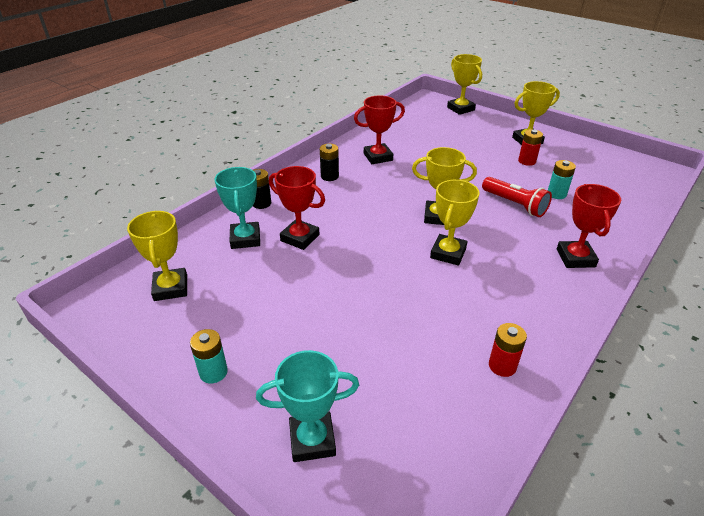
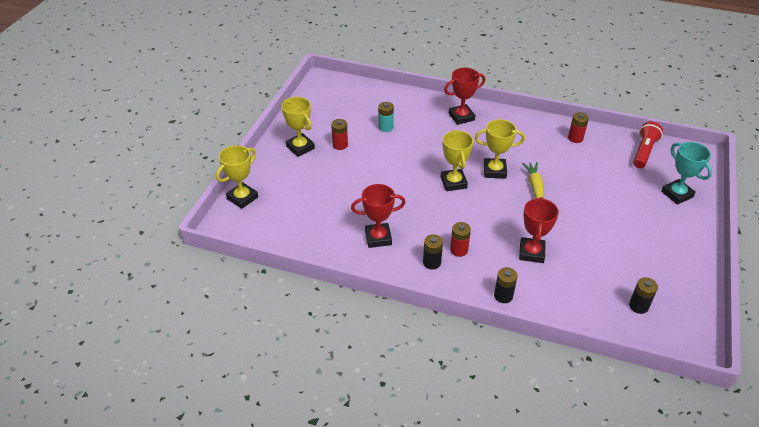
camera: 110 degrees left, 5 degrees up
yellow trophy [127,211,187,301] -> black battery [629,277,658,314]
turquoise battery [190,329,228,383] -> none
turquoise trophy [215,167,260,249] -> none
red trophy [354,95,405,164] -> red trophy turned 60 degrees counterclockwise [351,184,406,248]
red flashlight [482,177,552,217] -> red flashlight moved to [633,121,663,168]
none -> red battery [450,222,471,257]
none -> yellow carrot [522,162,544,198]

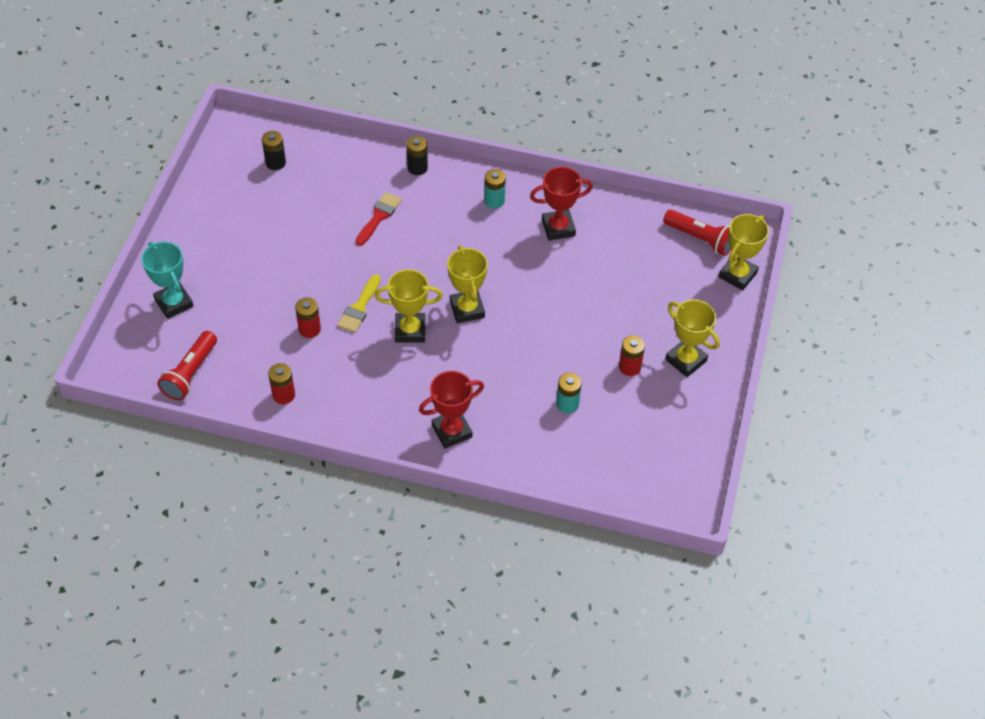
camera: 175 degrees right, 10 degrees up
black battery [423,234,443,269] -> turquoise battery [484,169,506,209]
red battery [450,222,471,257] -> red battery moved to [295,297,321,338]
red trophy [519,197,559,263] -> red brush [356,192,402,246]
yellow carrot [522,162,544,198] -> yellow brush [337,274,381,333]
none -> red flashlight [663,210,731,256]

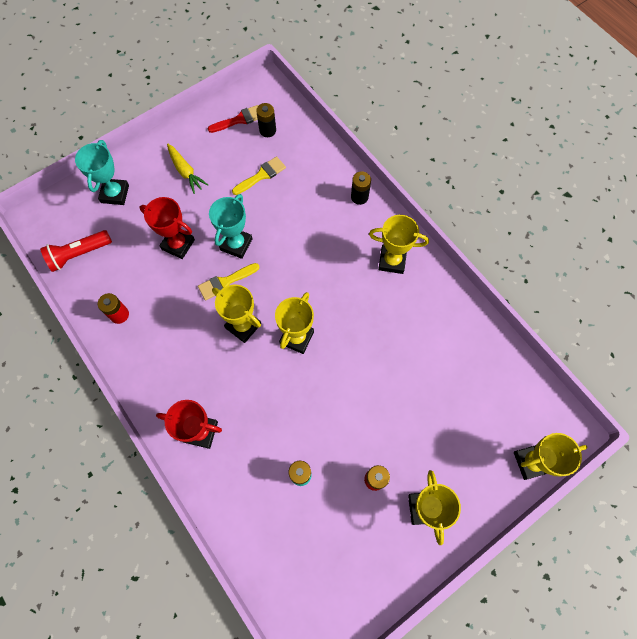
camera: 40 degrees right, 15 degrees up
red battery [295,297,321,338] -> none
red brush [356,192,402,246] -> red brush moved to [208,105,259,133]
turquoise battery [484,169,506,209] -> yellow trophy [369,215,429,274]
red trophy [530,167,593,241] -> red trophy moved to [140,197,195,259]
red flashlight [663,210,731,256] -> none
none -> yellow carrot [167,144,208,194]
none -> turquoise trophy [209,194,253,259]
none -> yellow brush [232,156,286,195]

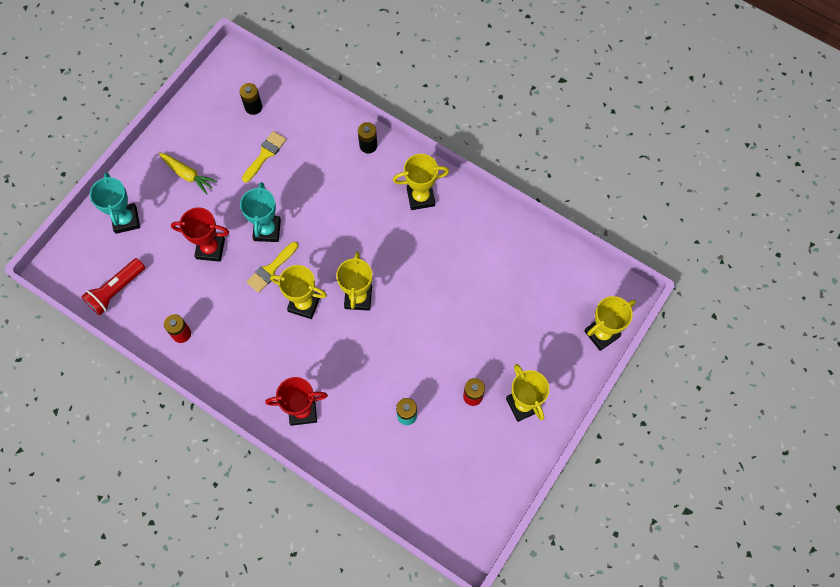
camera: 20 degrees left, 0 degrees up
red brush [208,105,259,133] -> none

